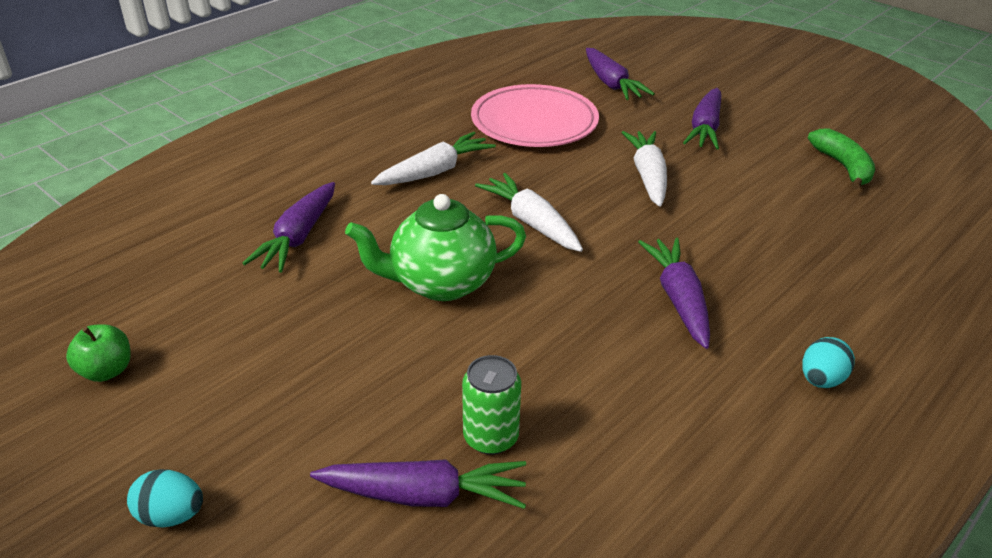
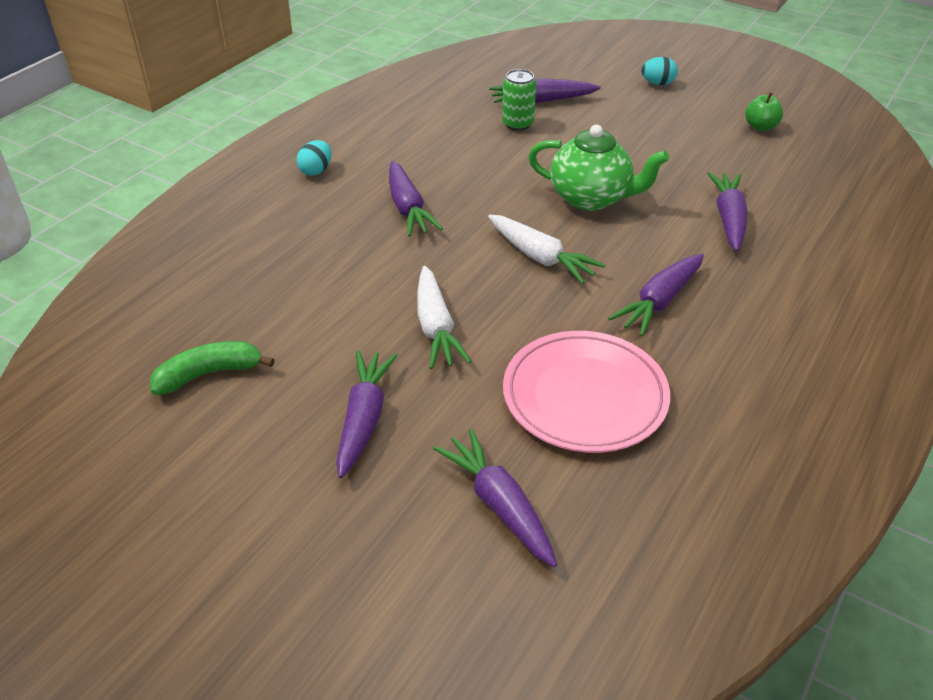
camera: 170 degrees right, 5 degrees up
green teapot [345,194,526,301] -> green teapot turned 45 degrees clockwise [528,125,669,211]
white carrot [371,132,496,185] -> purple carrot [608,254,704,336]
green banana [808,129,875,190] -> green banana turned 90 degrees clockwise [150,341,275,395]

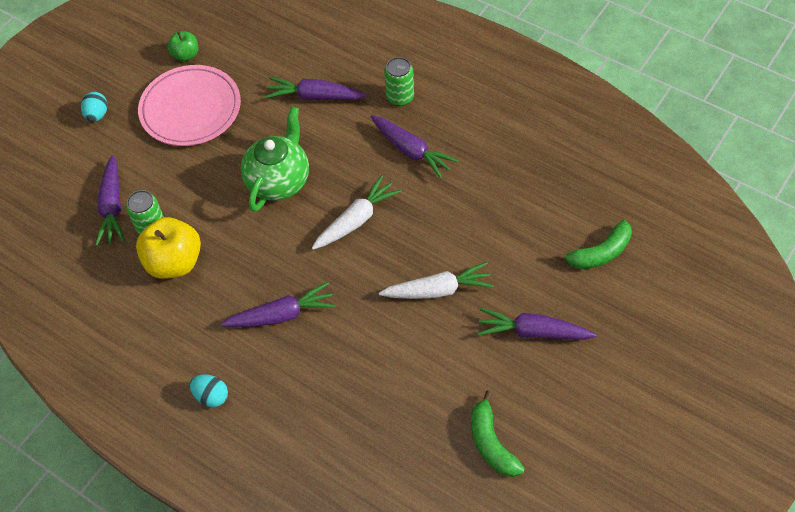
camera: 85 degrees left, 15 degrees up
purple carrot [433,429,557,567] -> green banana [556,220,632,269]
pink plate [503,331,670,453] -> pink plate moved to [138,65,241,146]
none -> yellow apple [136,217,201,279]
none -> green can [384,57,414,106]

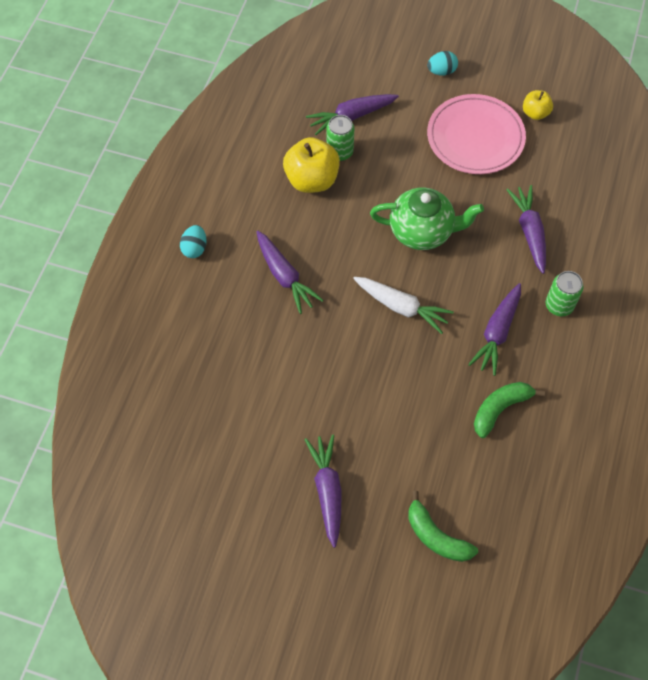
camera: 70 degrees right, 5 degrees up
green apple [167,31,198,61] -> yellow apple [523,90,553,120]
white carrot [379,262,494,299] -> none
green banana [471,390,525,477] -> green banana moved to [474,382,545,438]

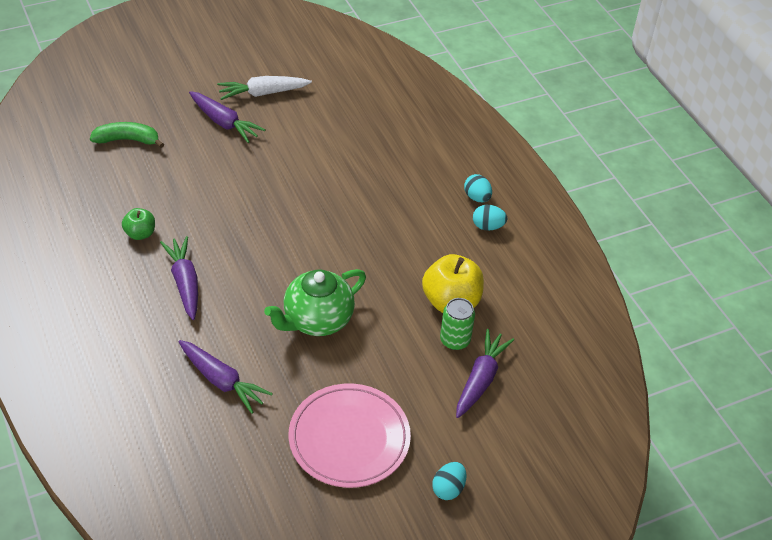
camera: 135 degrees right, 15 degrees down
purple carrot [256,231,323,314] -> none
white carrot [353,277,454,334] -> white carrot moved to [217,76,312,100]
green banana [474,382,545,438] -> green apple [122,208,155,240]
yellow apple [523,90,553,120] -> none
green can [546,271,583,316] -> none
none -> turquoise egg [473,205,507,231]

